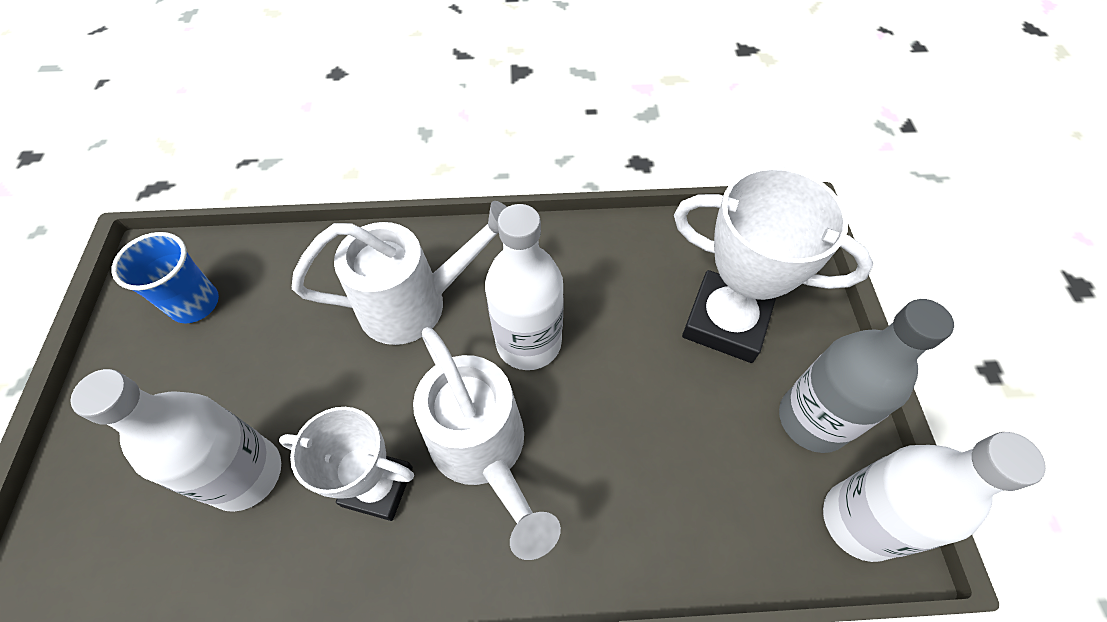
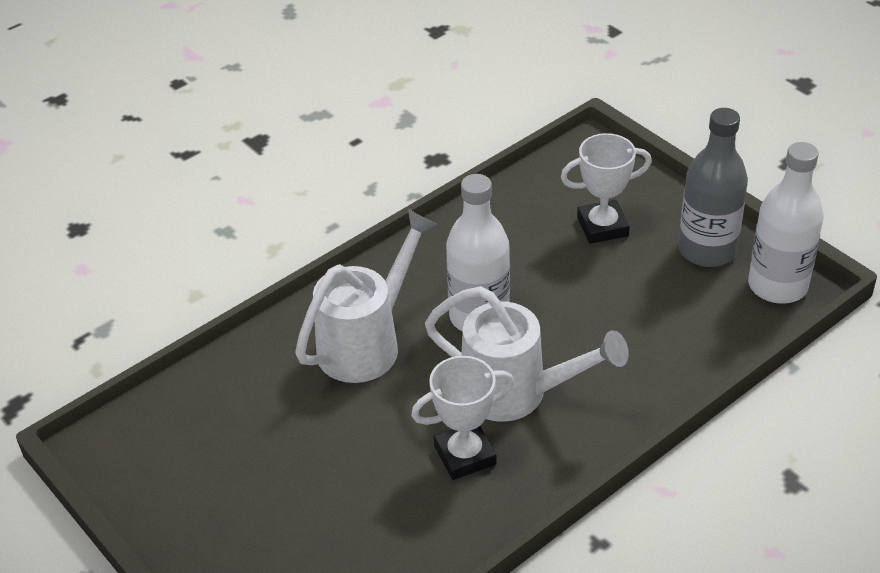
camera: 35 degrees left, 15 degrees down
white bottle [70,369,281,512] -> none
blue cup [112,232,219,323] -> none
white trophy [674,166,873,363] -> white trophy [561,133,652,244], size x0.66

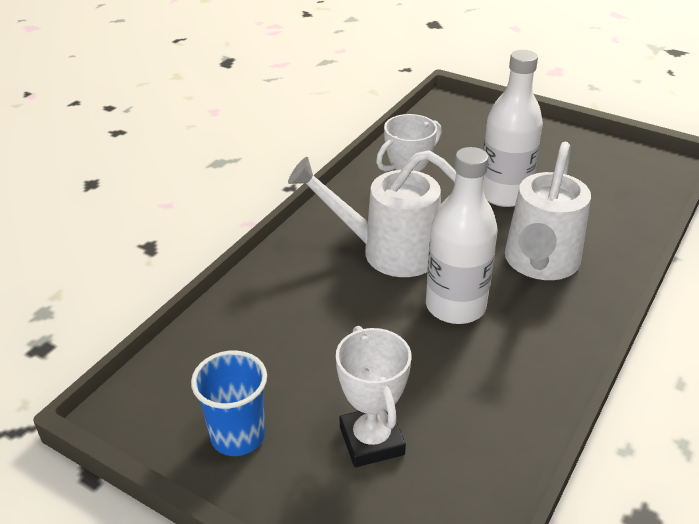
camera: 160 degrees right, 5 degrees down
white trophy [561,133,652,244] -> white trophy turned 75 degrees counterclockwise [336,326,411,467]
grey bottle [678,108,748,267] -> blue cup [191,351,267,456]
white bottle [748,142,823,304] -> white bottle moved to [483,50,543,207]

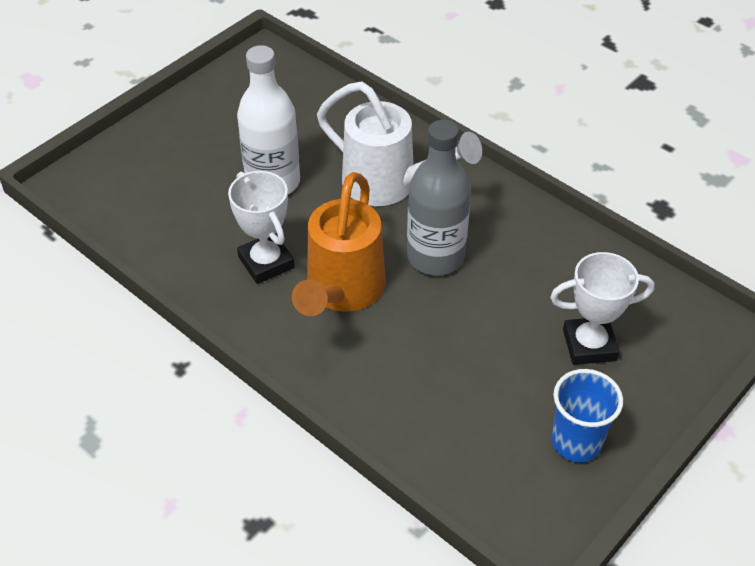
camera: 80 degrees left, 10 degrees up
white watering can [288,150,456,277] -> orange watering can [292,172,386,316]
white bottle [426,147,498,324] -> grey bottle [407,120,471,276]

